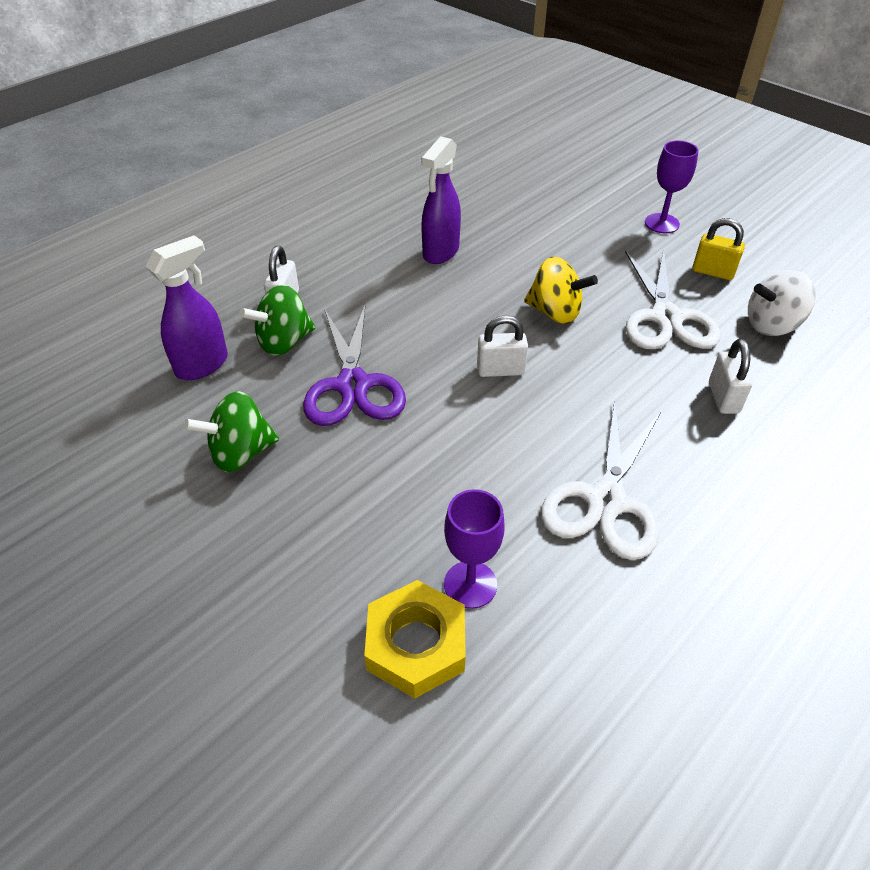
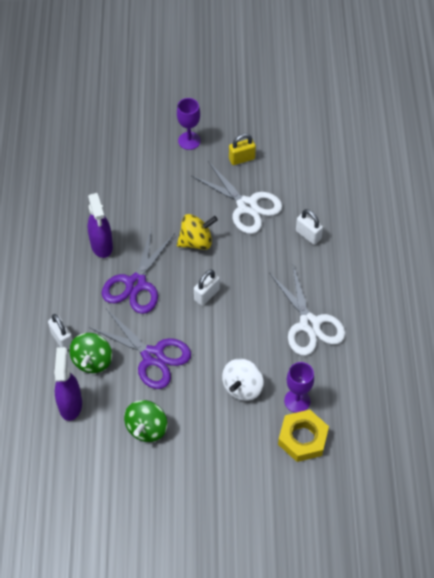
camera: 45 degrees left, 10 degrees up
white spinning top [748,270,816,336] -> white spinning top moved to [222,359,264,401]
none -> purple scissors [102,227,175,314]

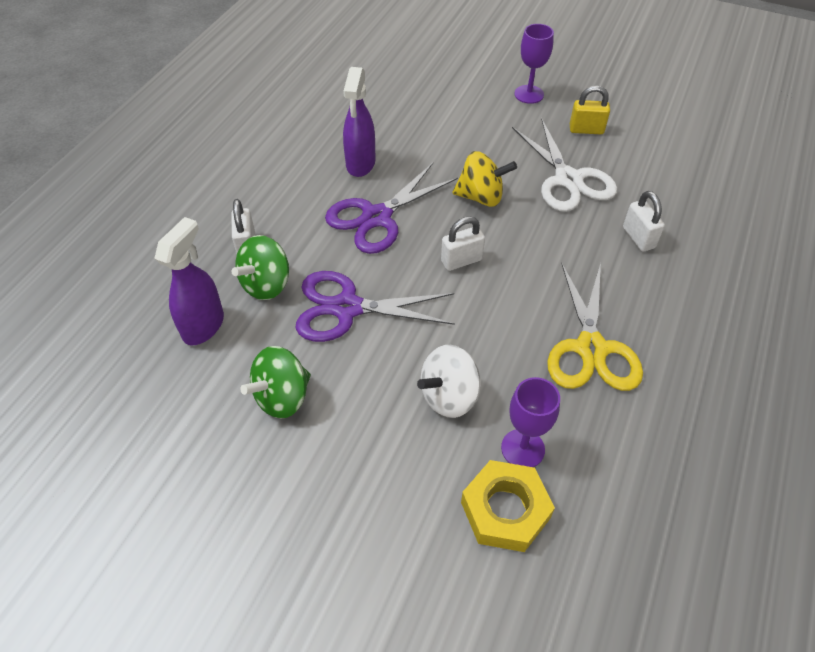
camera: 25 degrees right, 5 degrees down
purple scissors [89,309,191,389] -> purple scissors turned 120 degrees clockwise [296,271,455,342]
white scissors [270,265,346,356] -> yellow scissors [547,263,643,391]

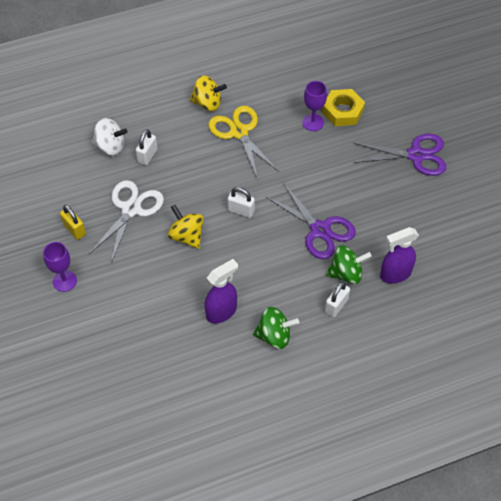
camera: 135 degrees left, 5 degrees up
green spinning top [240,346,311,419] -> green spinning top moved to [253,307,299,349]
purple scissors [325,163,458,254] -> purple scissors moved to [353,134,446,176]
white spinning top [417,345,481,418] -> white spinning top moved to [92,118,128,156]
yellow scissors [547,263,643,391] -> yellow scissors turned 75 degrees counterclockwise [208,106,278,179]
none -> yellow spinning top [190,75,227,111]

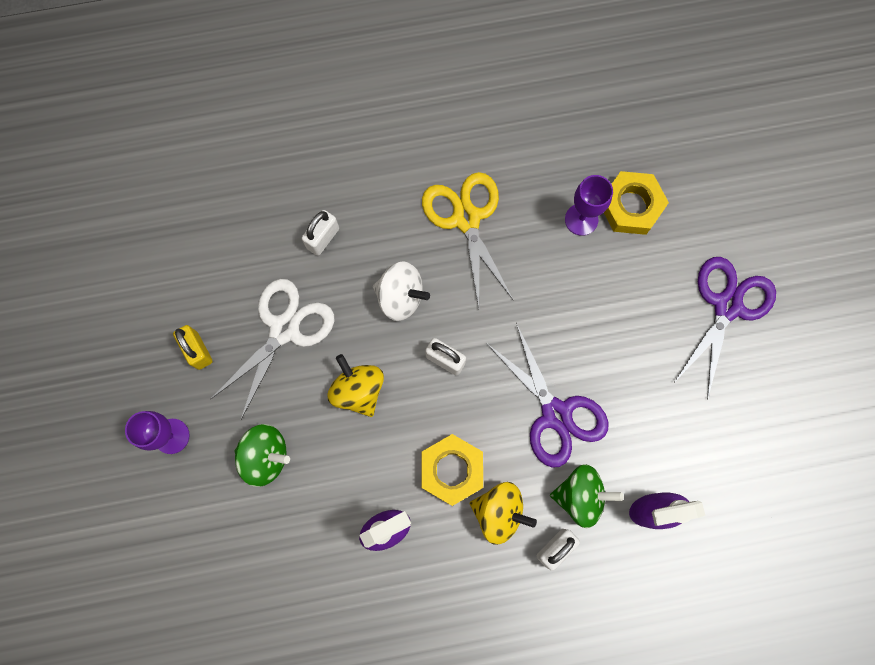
camera: 10 degrees right, 20 degrees up
white spinning top [92,118,128,156] -> white spinning top moved to [373,261,430,321]
yellow spinning top [190,75,227,111] -> yellow spinning top moved to [470,482,537,545]
green spinning top [253,307,299,349] -> green spinning top moved to [235,424,290,487]
purple scissors [353,134,446,176] -> purple scissors turned 75 degrees counterclockwise [674,257,776,400]
none -> yellow nut [421,434,483,506]

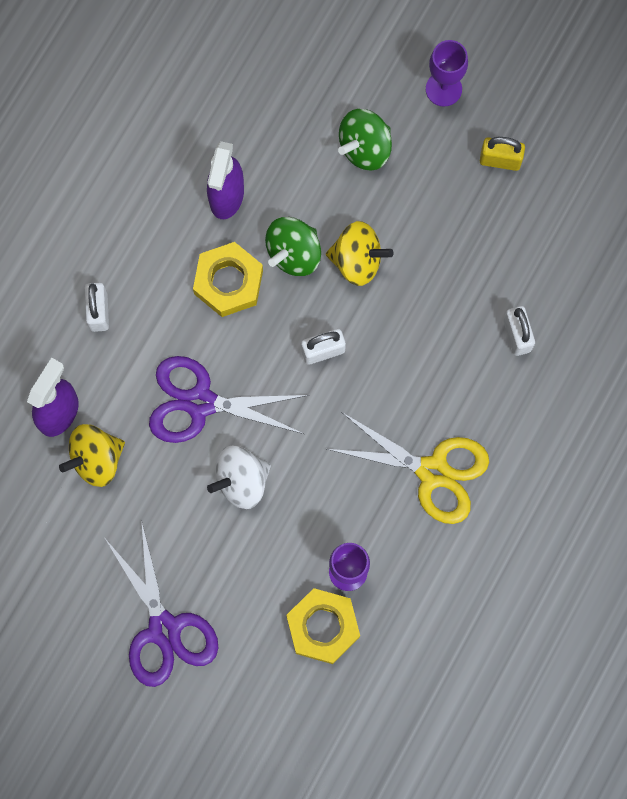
camera: 130 degrees right, 0 degrees up
white scissors [211,279,334,420] -> none
white spinning top [373,261,430,321] -> white spinning top moved to [207,446,271,509]
yellow spinning top [470,482,537,545] -> yellow spinning top moved to [59,424,125,487]
green spinning top [550,464,623,528] -> green spinning top moved to [265,217,321,276]

